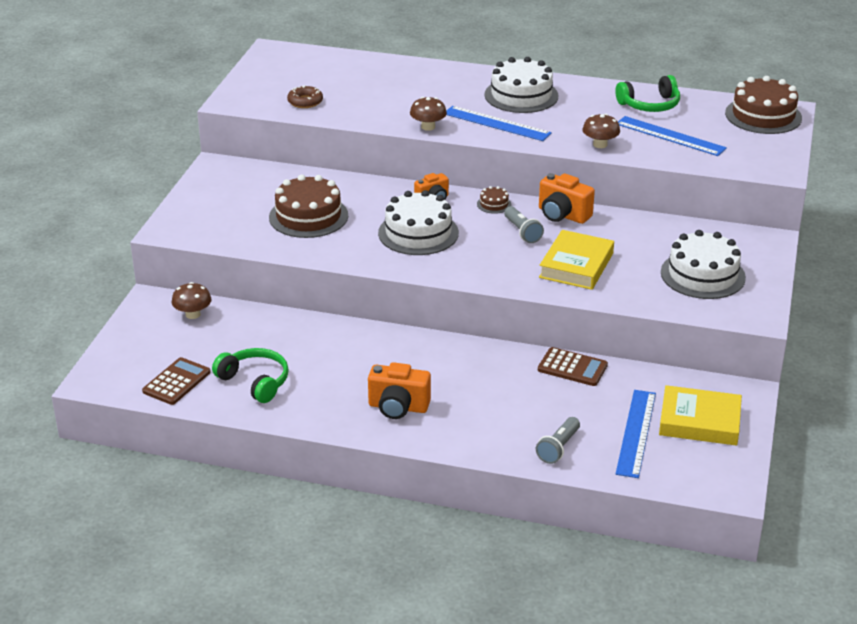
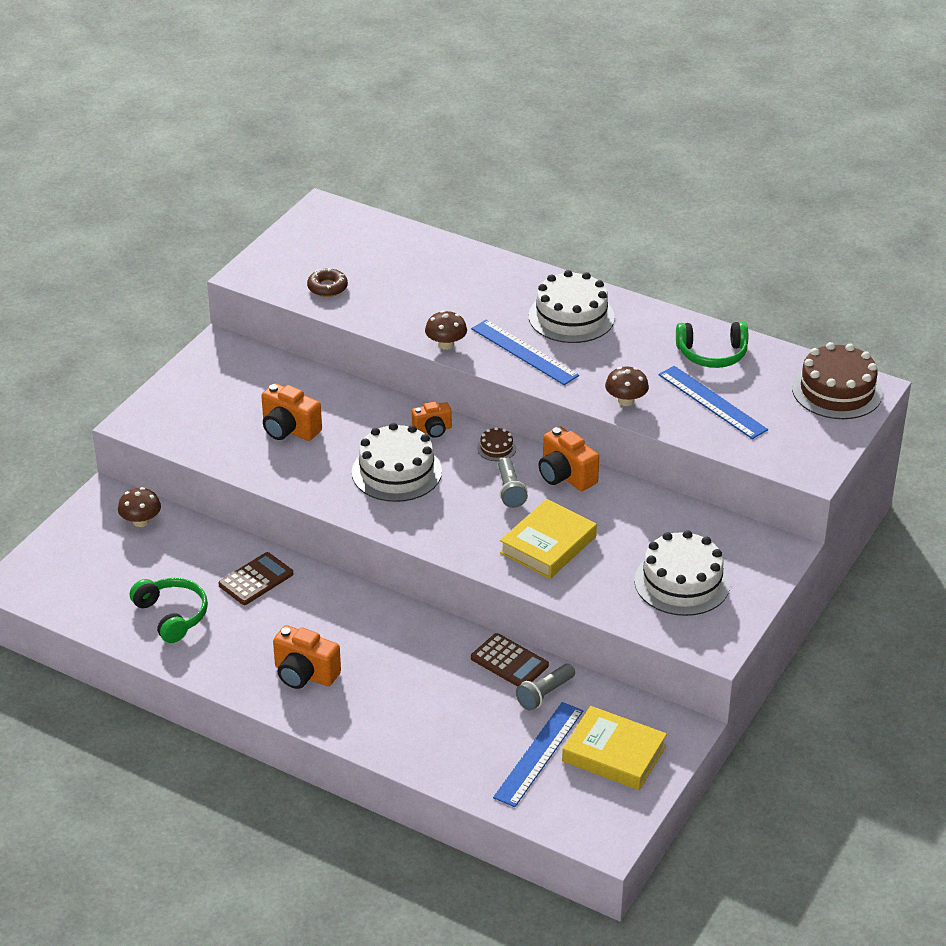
camera: 15 degrees right, 5 degrees up
brown calculator [142,357,211,405] -> brown calculator moved to [218,552,293,605]
brown cake [269,174,348,238] -> orange camera [261,383,322,441]
grey flashlight [536,417,580,464] -> grey flashlight moved to [516,664,575,711]

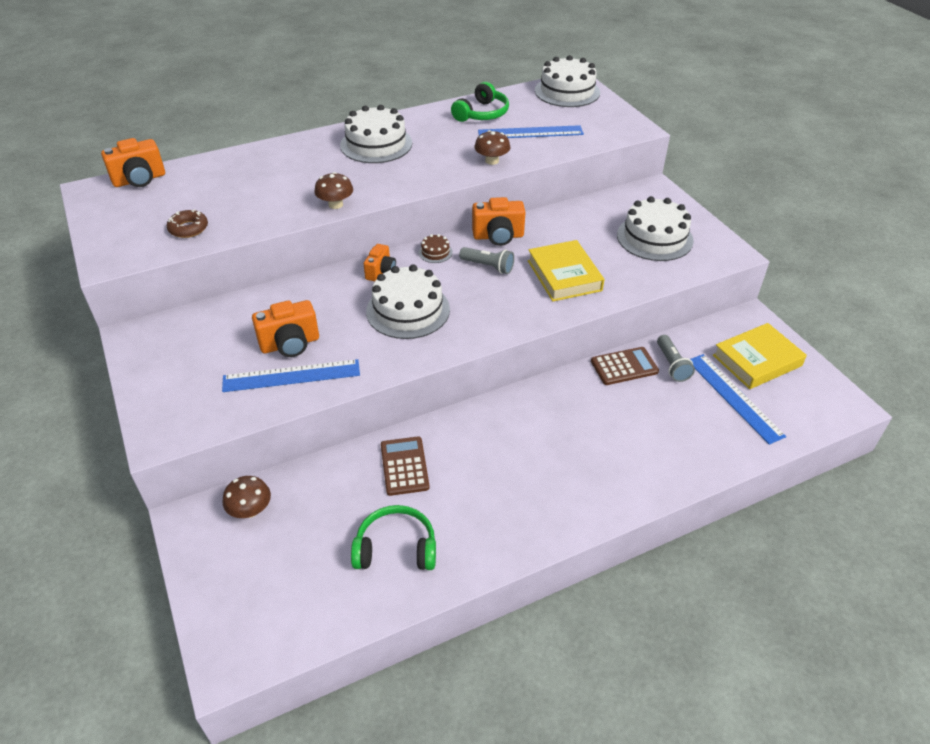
camera: 55 degrees left, 5 degrees up
orange camera [273,625,341,689] -> orange camera moved to [101,138,165,187]
blue ruler [471,319,579,385] -> blue ruler moved to [222,359,360,392]
brown cake [792,342,883,419] -> white cake [535,55,600,107]

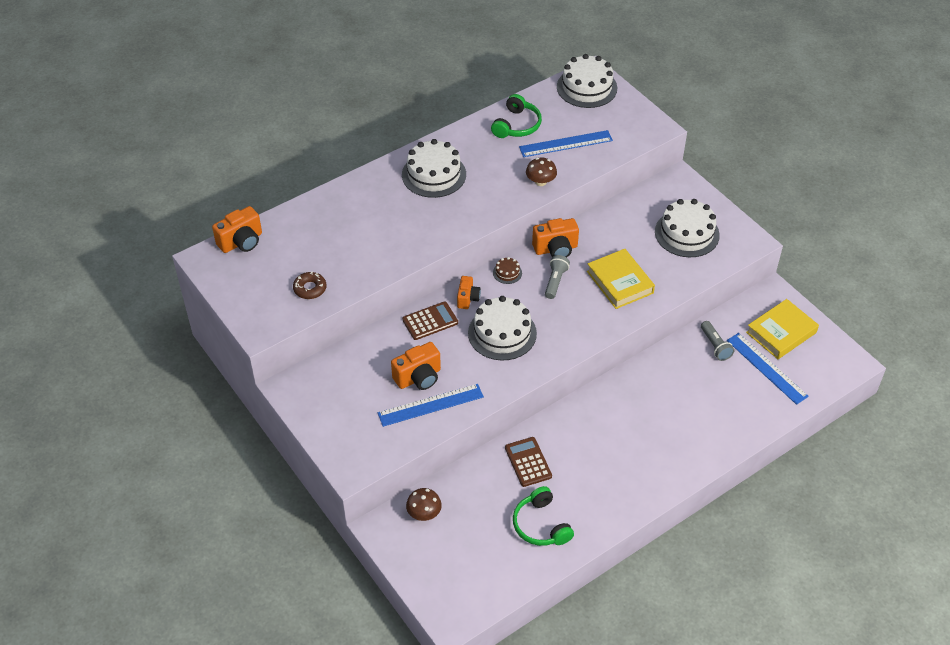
camera: 10 degrees left, 5 degrees up
brown mushroom [314,172,353,209] -> none
green headphones [351,505,436,570] -> green headphones turned 105 degrees counterclockwise [513,486,574,546]
grey flashlight [459,247,514,274] -> grey flashlight turned 90 degrees counterclockwise [545,255,570,299]
brown calculator [591,347,659,385] -> brown calculator moved to [402,301,458,340]

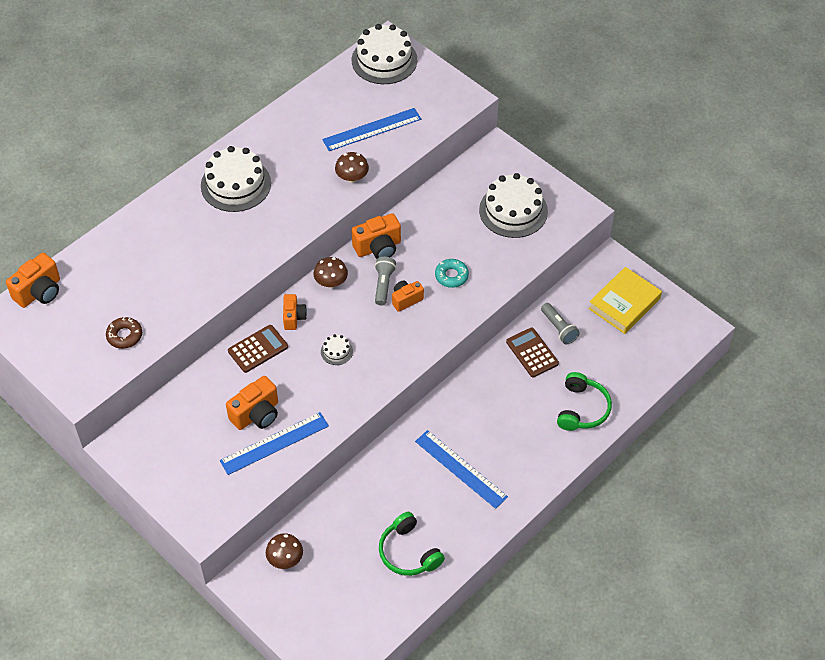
camera: 10 degrees left, 5 degrees up
white cake [468,296,537,360] -> white cake [321,334,353,365], size x0.44
green headphones [491,94,542,138] -> green headphones moved to [557,372,612,431]
brown cake [493,257,522,284] -> brown mushroom [314,257,348,288]
brown calculator [505,437,552,487] -> brown calculator moved to [506,327,559,378]
yellow book [587,249,655,309] -> turquoise donut [435,259,469,288]
blue ruler [727,333,809,405] -> blue ruler moved to [415,430,508,509]
none -> orange camera [392,281,424,312]

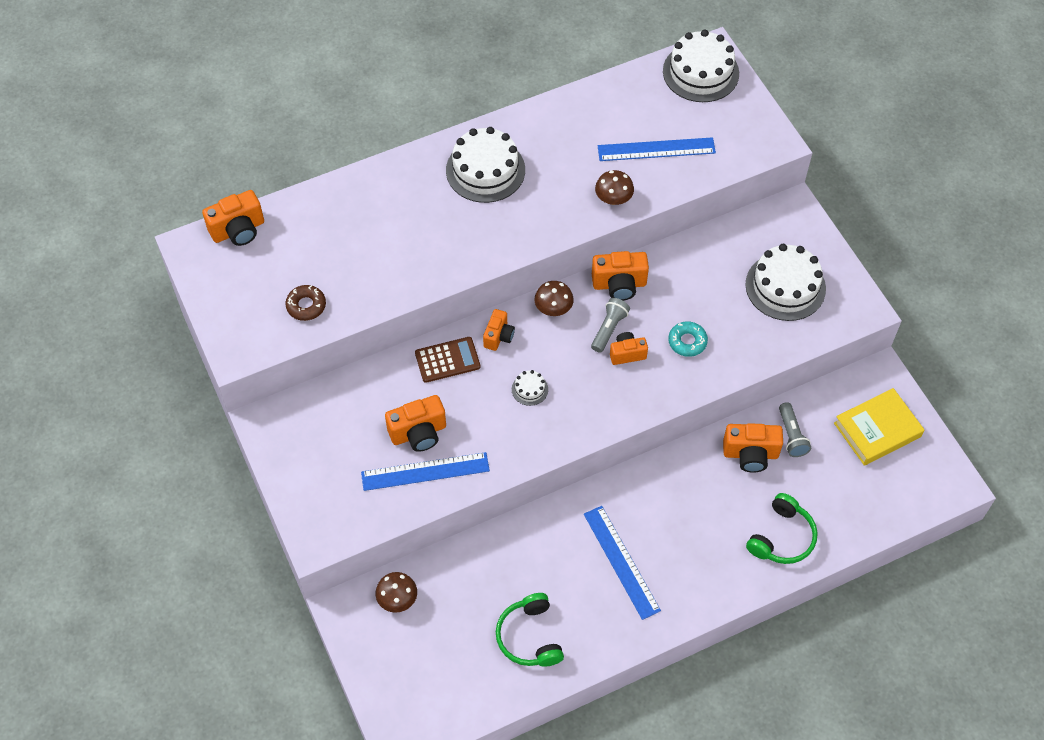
camera: 20 degrees right, 5 degrees up
brown calculator [506,327,559,378] -> orange camera [723,423,783,473]

